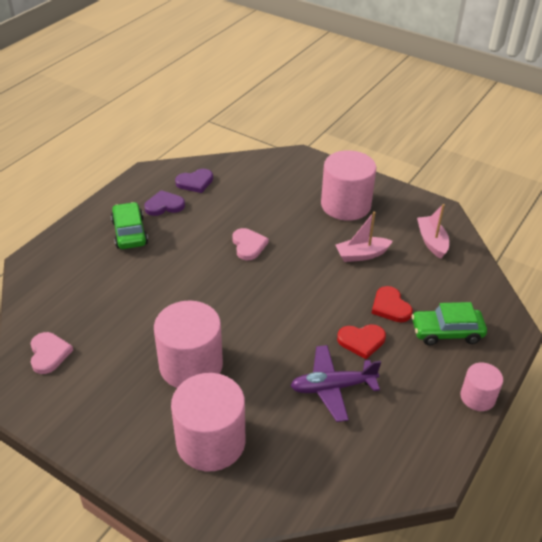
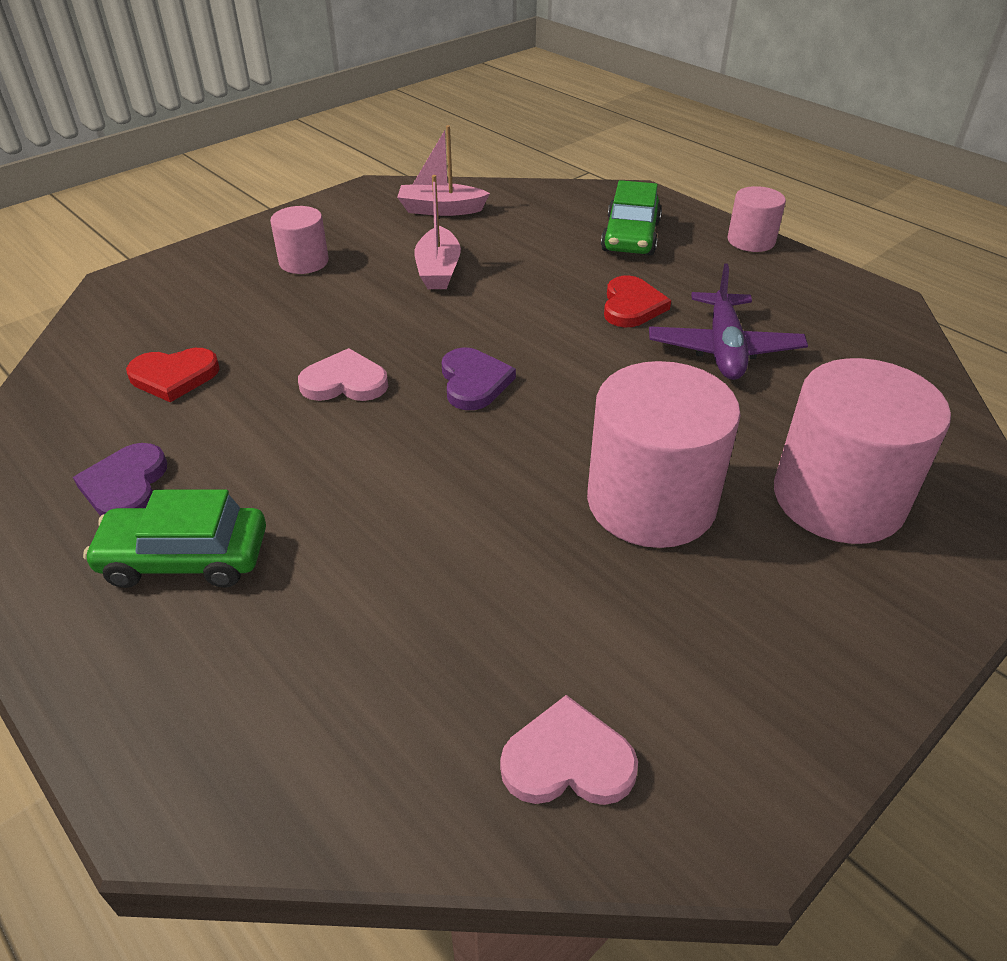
camera: 75 degrees left, 0 degrees up
purple heart [175,169,213,193] -> purple heart moved to [442,348,516,410]
pink cylinder [321,150,377,221] -> pink cylinder [270,206,329,274], size x0.53
red heart [372,286,413,322] -> red heart moved to [126,348,220,402]

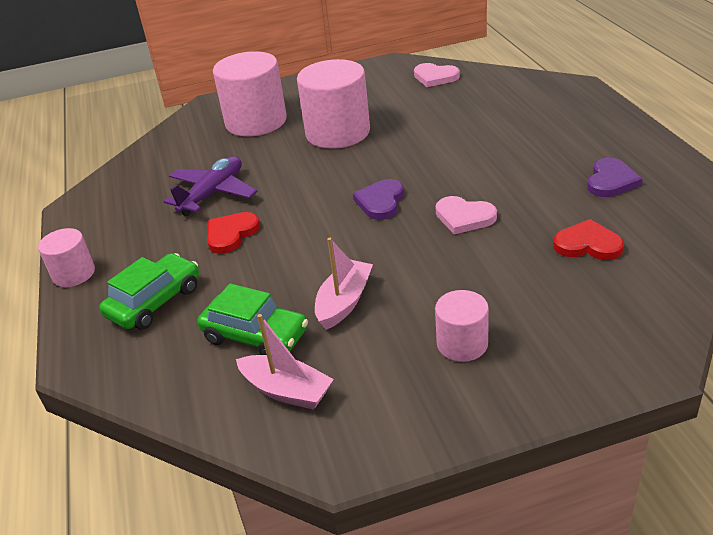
camera: 150 degrees left, 5 degrees down
green car [83,489,266,588] -> green car moved to [197,283,308,355]

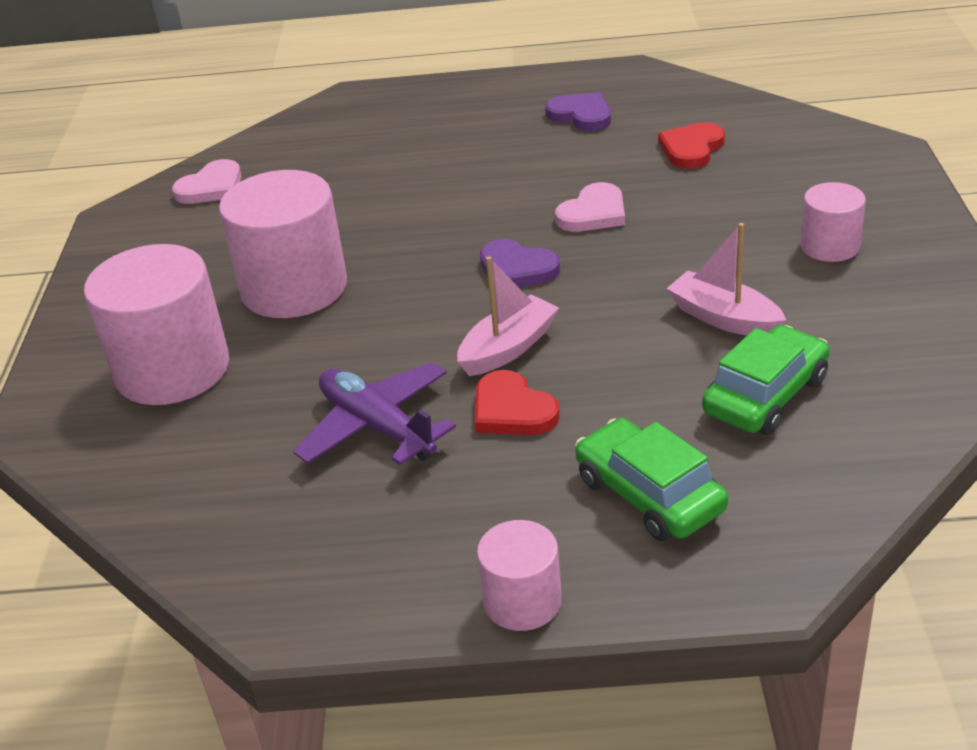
camera: 75 degrees left, 0 degrees up
pink boat [236,314,334,410] -> pink boat moved to [457,256,559,376]

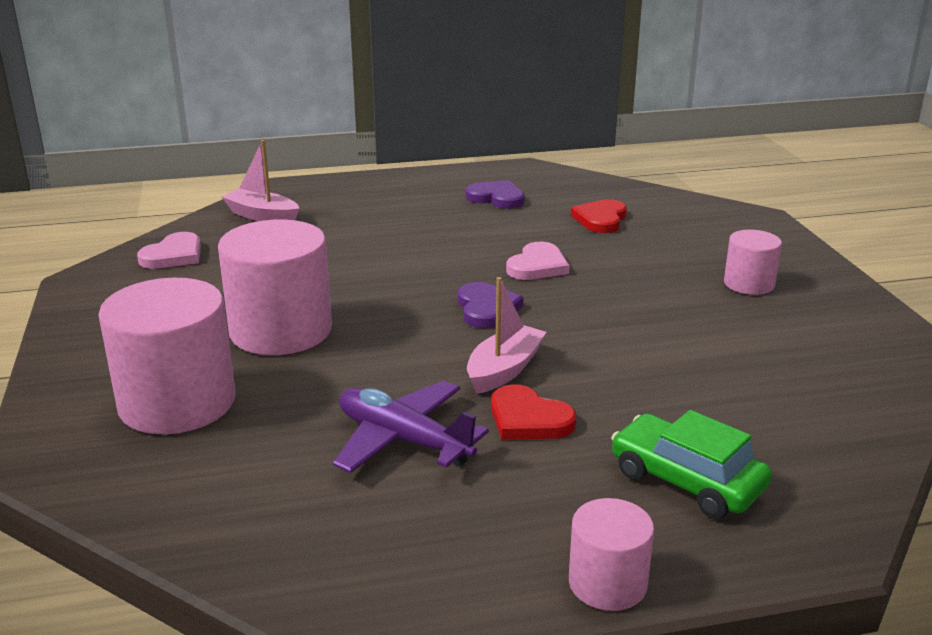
camera: 15 degrees left, 10 degrees down
purple heart [480,239,560,287] -> purple heart turned 120 degrees counterclockwise [458,282,524,328]
pink boat [666,223,786,336] -> pink boat moved to [222,140,300,221]
green car [702,325,830,435] -> none

